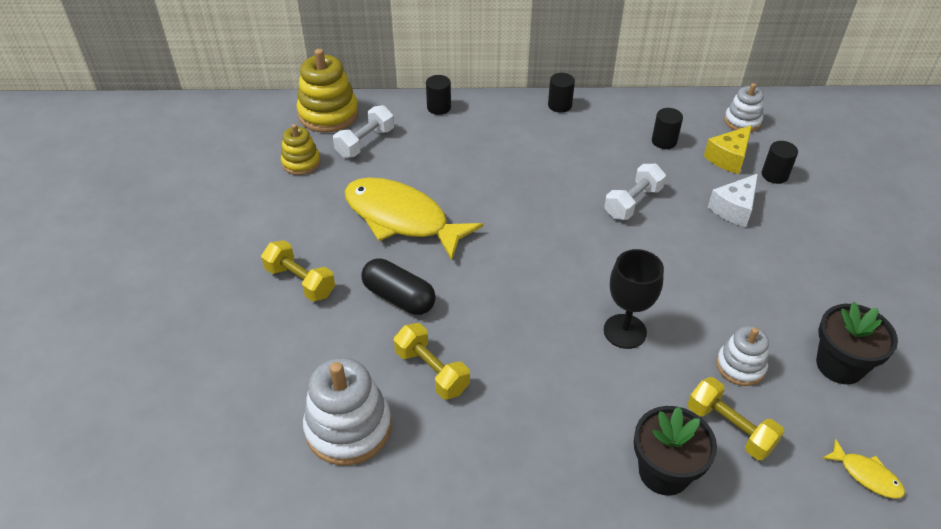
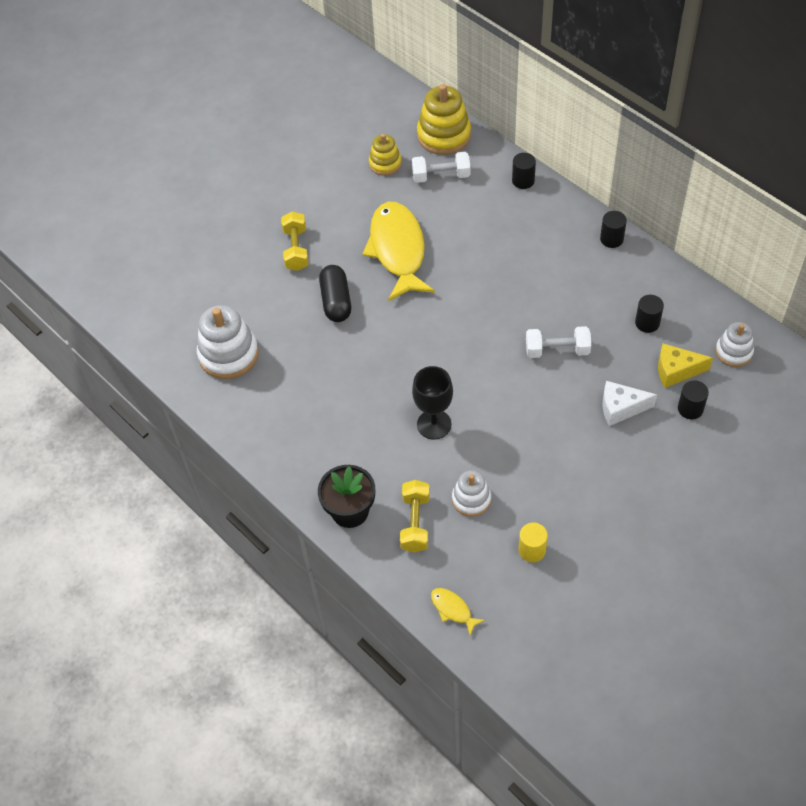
camera: 50 degrees right, 10 degrees up
yellow dumbbell [394,323,470,399] -> none
black flower pot [816,302,898,384] -> yellow cylinder [518,522,548,562]
yellow fish [822,439,905,499] -> yellow fish turned 135 degrees clockwise [431,588,485,635]

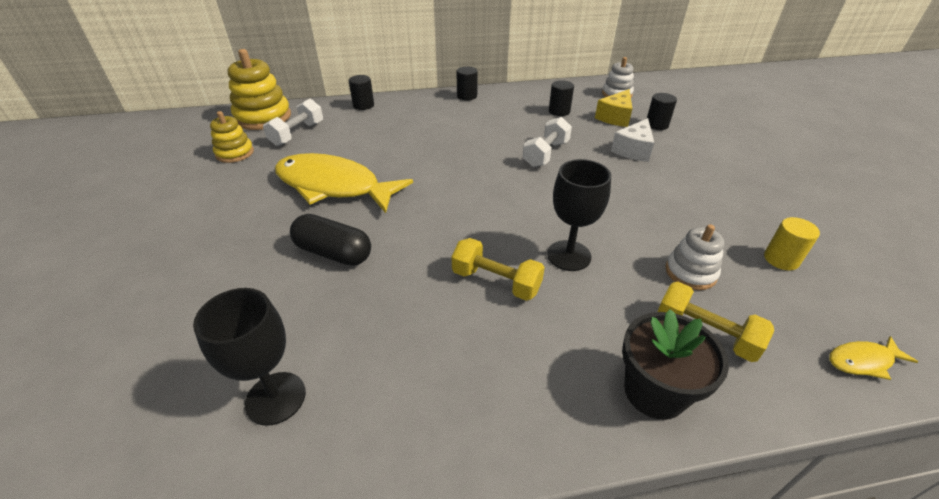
camera: 60 degrees left, 15 degrees down
white stacking toy [197,305,259,379] -> black goblet [193,288,306,426]
yellow dumbbell [281,211,309,271] -> yellow dumbbell moved to [451,238,545,301]

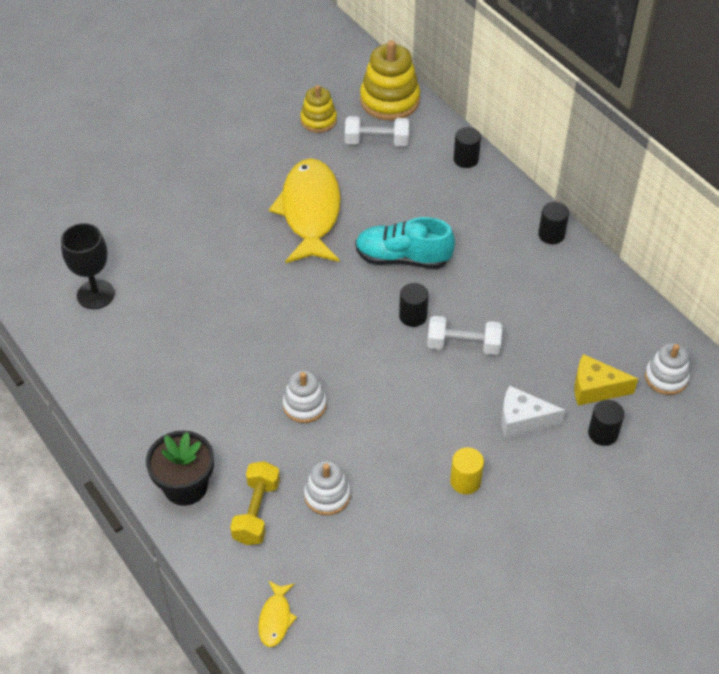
camera: 65 degrees right, 10 degrees up
black capsule [290,214,371,266] -> none
yellow dumbbell [451,238,545,301] -> none
black goblet [547,159,611,271] -> white stacking toy [283,370,327,423]
black cylinder [549,80,574,116] -> black cylinder moved to [399,283,429,327]
yellow cylinder [764,217,820,270] -> yellow cylinder moved to [450,447,484,494]
yellow fish [829,336,918,380] -> yellow fish turned 135 degrees counterclockwise [258,581,297,647]
none -> turquoise shoe [355,217,455,269]

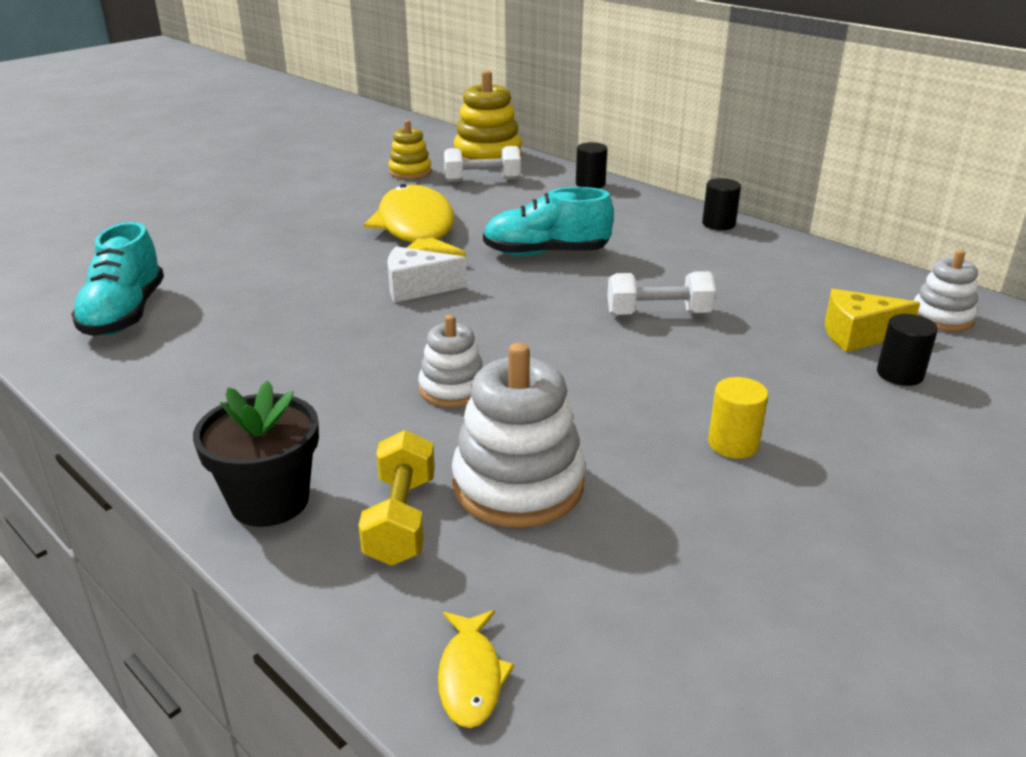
camera: 10 degrees left, 20 degrees down
black goblet [61,223,115,309] -> turquoise shoe [71,222,164,336]
white stacking toy [304,460,350,515] -> white stacking toy [452,343,585,528], size x1.67
black cylinder [399,283,429,327] -> none
white cheese [501,385,565,438] -> white cheese moved to [387,246,467,303]

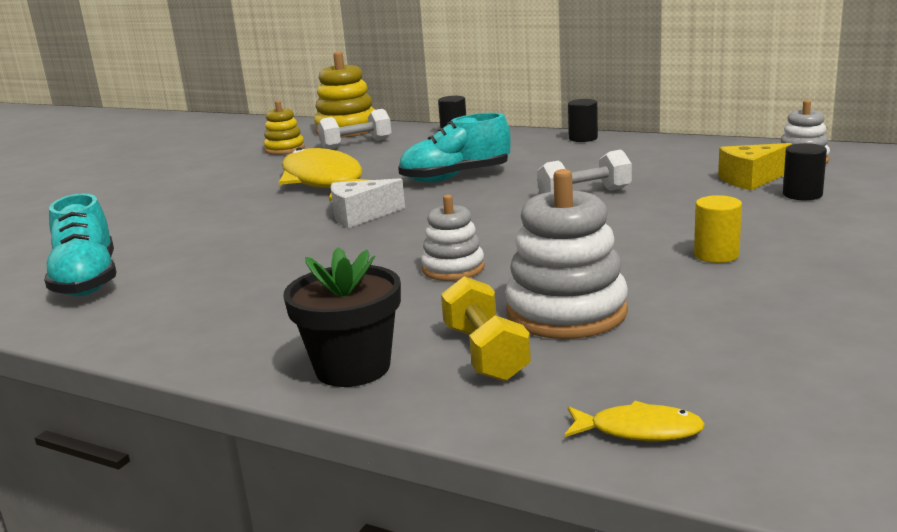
camera: 15 degrees left, 10 degrees down
yellow fish [438,610,515,728] -> yellow fish turned 60 degrees counterclockwise [565,401,705,441]

